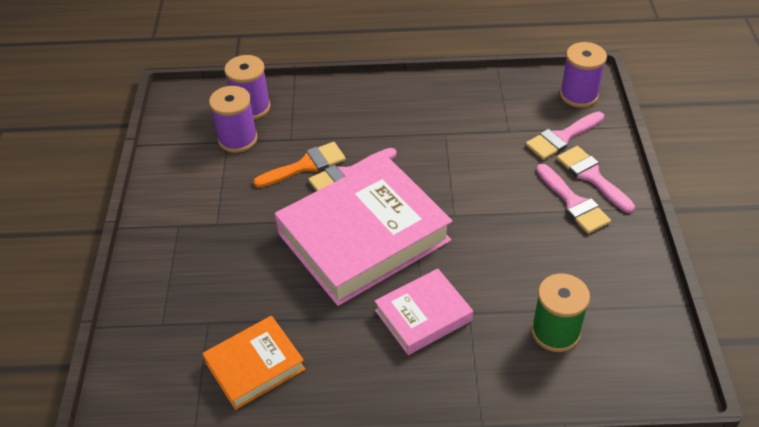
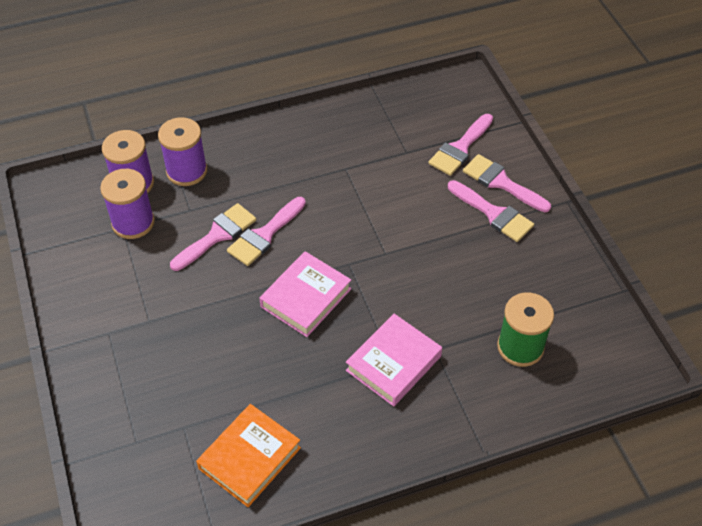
camera: 20 degrees left, 5 degrees up
orange brush [253,142,346,188] -> pink brush [170,203,256,271]
pink book [275,156,452,306] -> pink book [259,251,351,337], size x0.52
purple spool [560,42,607,108] -> purple spool moved to [158,117,207,186]

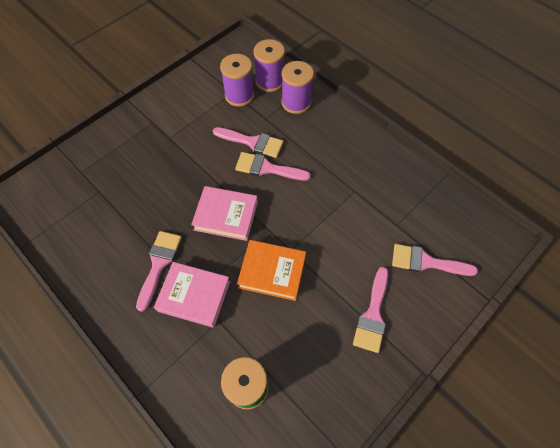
camera: 65 degrees right, 10 degrees up
orange book [196,404,301,507] -> orange book moved to [237,240,306,301]
pink brush [463,154,551,212] -> pink brush moved to [136,231,182,312]

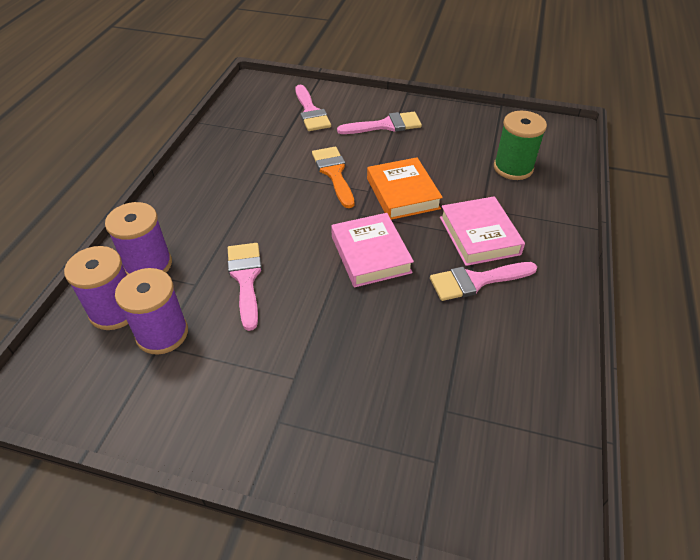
camera: 120 degrees left, 15 degrees down
pink brush [235,152,311,181] -> none
none -> orange brush [312,147,354,208]

